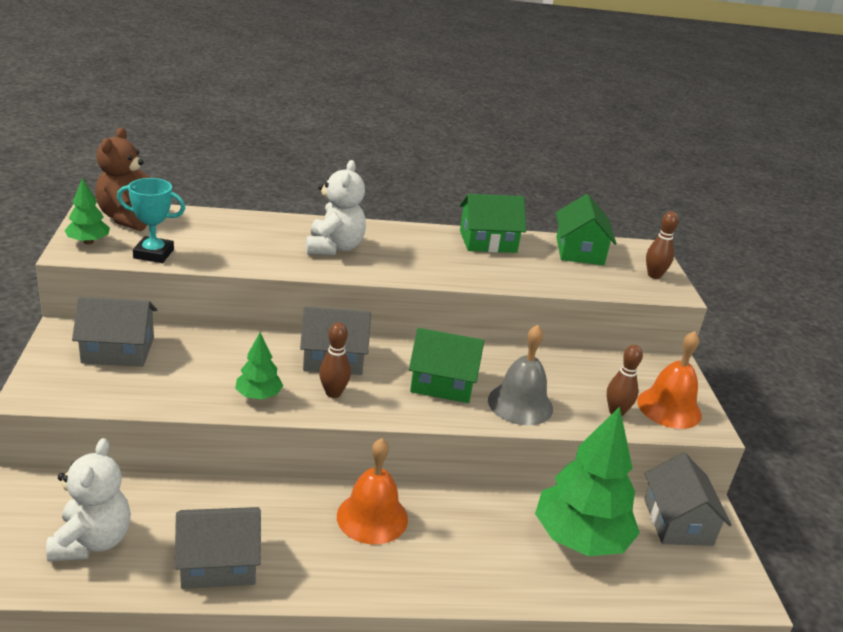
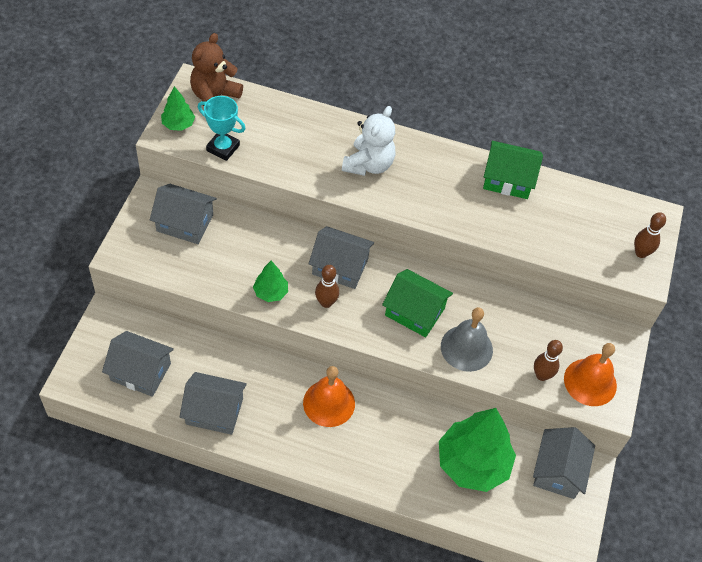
camera: 20 degrees right, 25 degrees up
white teddy bear [46,438,131,562] -> grey house [102,331,174,397]
green house [556,194,617,265] -> none

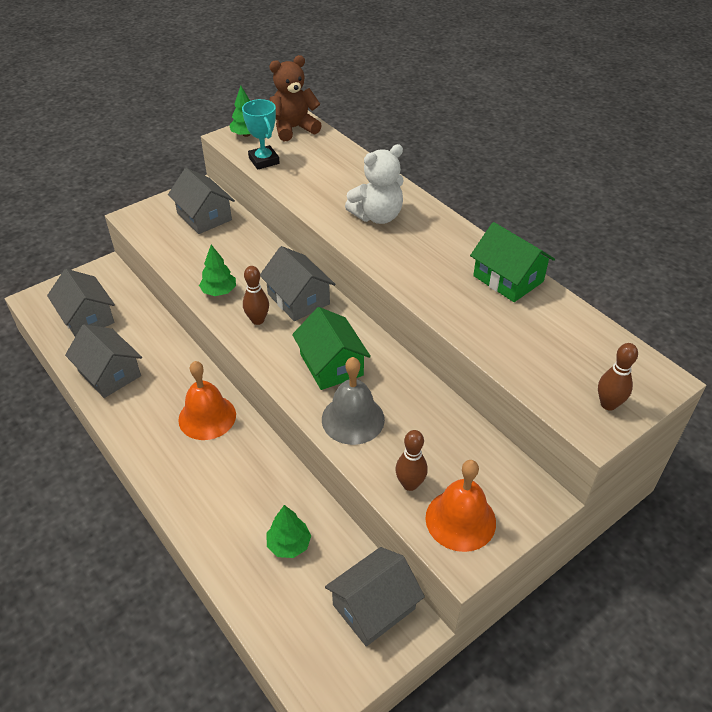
camera: 40 degrees right, 10 degrees down
green tree [439,408,516,492] -> green tree [266,505,311,558], size x0.47

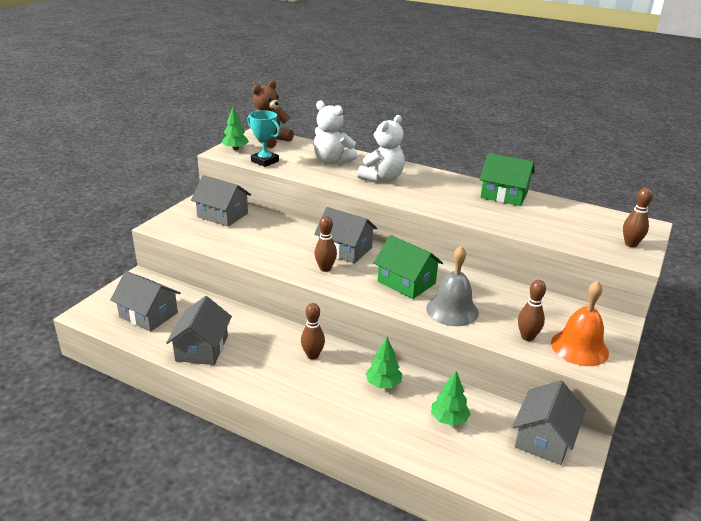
camera: 25 degrees left, 15 degrees down
grey house [65,324,142,398] -> grey house turned 75 degrees clockwise [166,296,232,365]
orange bell [178,361,236,440] -> brown bowling pin [301,303,325,360]
green tree [199,245,236,296] -> green tree moved to [366,337,402,388]
none -> white teddy bear [313,101,358,164]

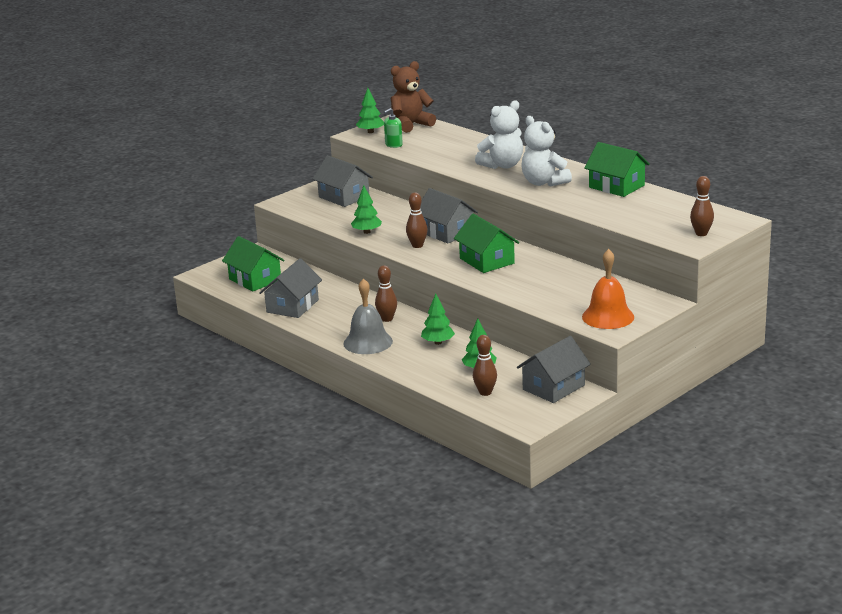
camera: 20 degrees right, 5 degrees down
grey house [110,271,181,332] -> green house [222,236,285,291]
turquoise trophy [247,110,280,167] -> green soap dispenser [384,108,403,148]
white teddy bear [313,101,358,164] -> white teddy bear moved to [521,116,572,186]
grey bell [426,246,479,326] -> grey bell moved to [343,278,393,354]
brown bowling pin [518,280,546,341] -> brown bowling pin moved to [473,335,497,396]
none -> green tree [351,185,382,234]

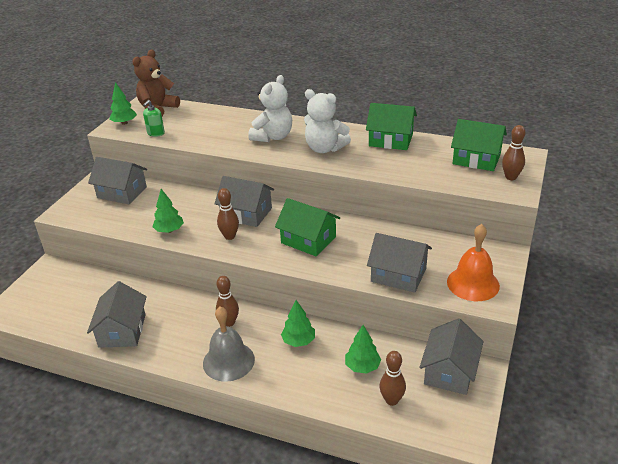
camera: 25 degrees left, 10 degrees up
green house [222,236,285,291] -> green house moved to [451,119,507,171]
none -> grey house [367,233,432,293]

